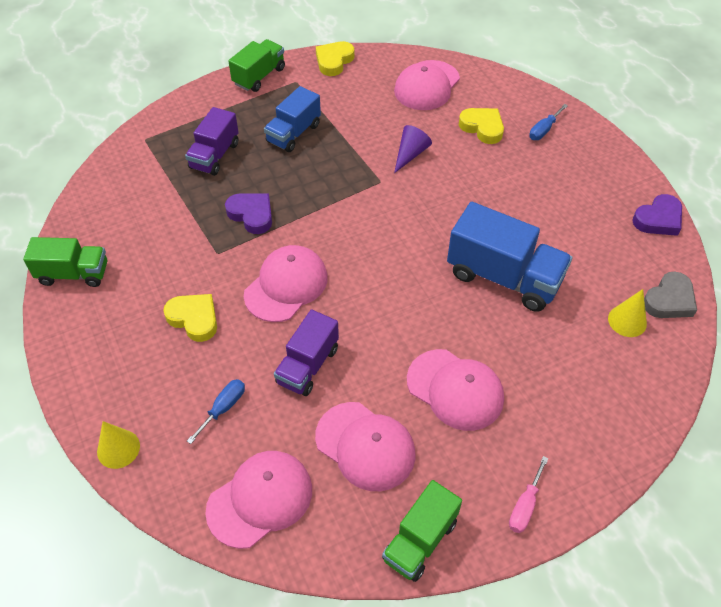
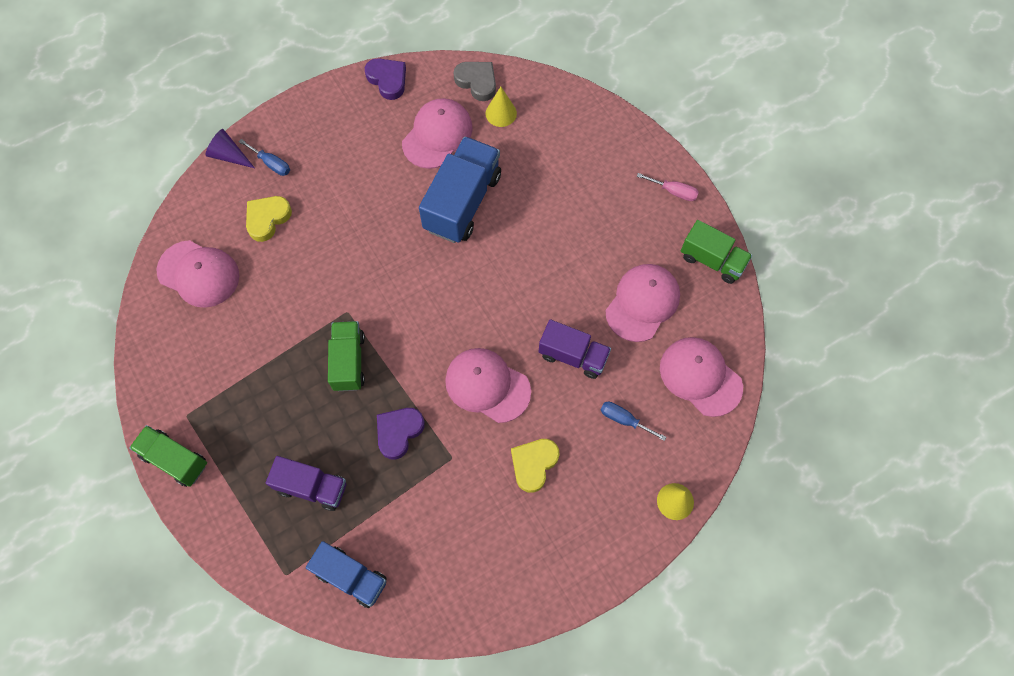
camera: 95 degrees left, 15 degrees up
green truck [23,237,107,287] -> green truck moved to [328,321,365,391]
blue truck [264,86,321,152] -> blue truck moved to [306,541,387,608]
yellow heart [316,41,354,76] -> none
purple cone [394,125,432,173] -> purple cone moved to [205,129,255,168]
pink cap [407,349,504,431] -> pink cap moved to [402,98,473,169]

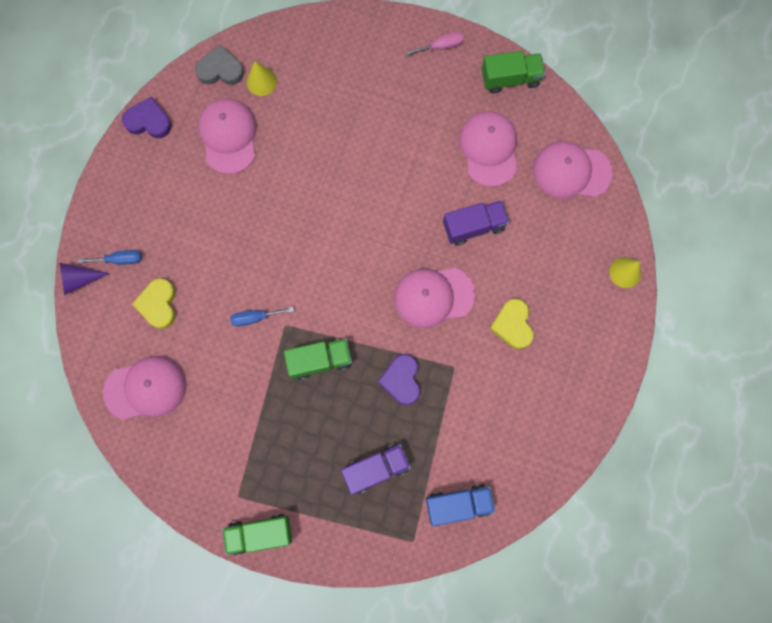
camera: 40 degrees left, 10 degrees up
green truck [328,321,365,391] -> green truck turned 120 degrees clockwise [284,339,352,380]
blue truck [419,136,501,243] -> none
blue screwdriver [601,402,666,441] -> blue screwdriver moved to [230,307,294,326]

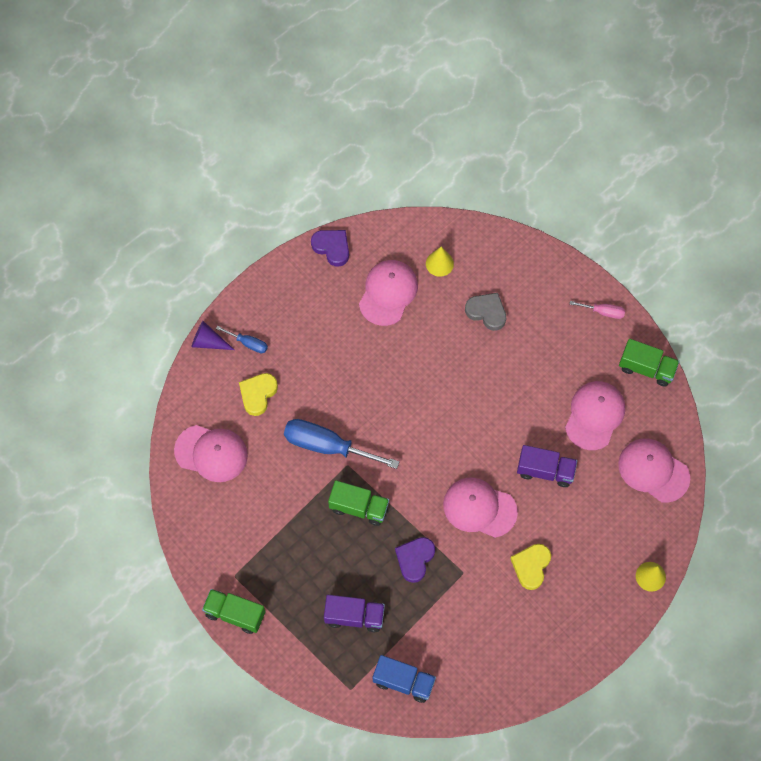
camera: 30 degrees right, 10 degrees down
grey heart [195,45,244,85] -> grey heart moved to [465,293,506,331]
blue screwdriver [230,307,294,326] -> blue screwdriver [284,419,399,469], size x2.06

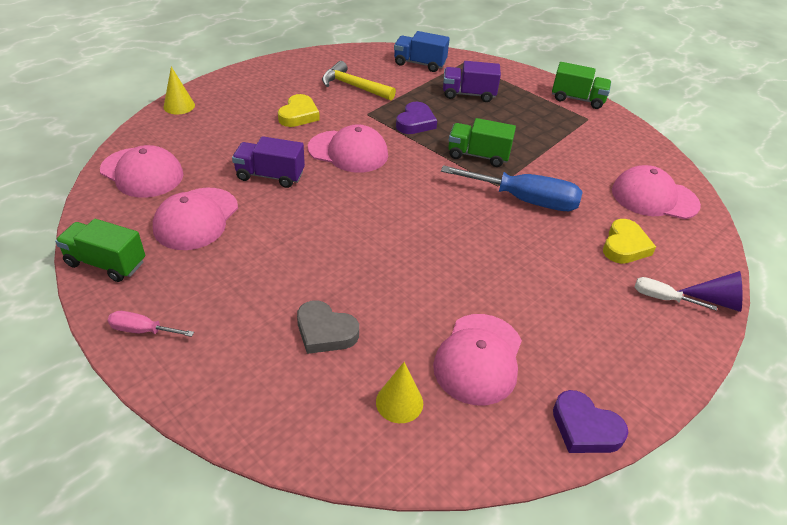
camera: 175 degrees right, 25 degrees down
blue screwdriver [216,326,268,353] -> white screwdriver [635,277,717,311]
none -> yellow hammer [322,61,396,101]

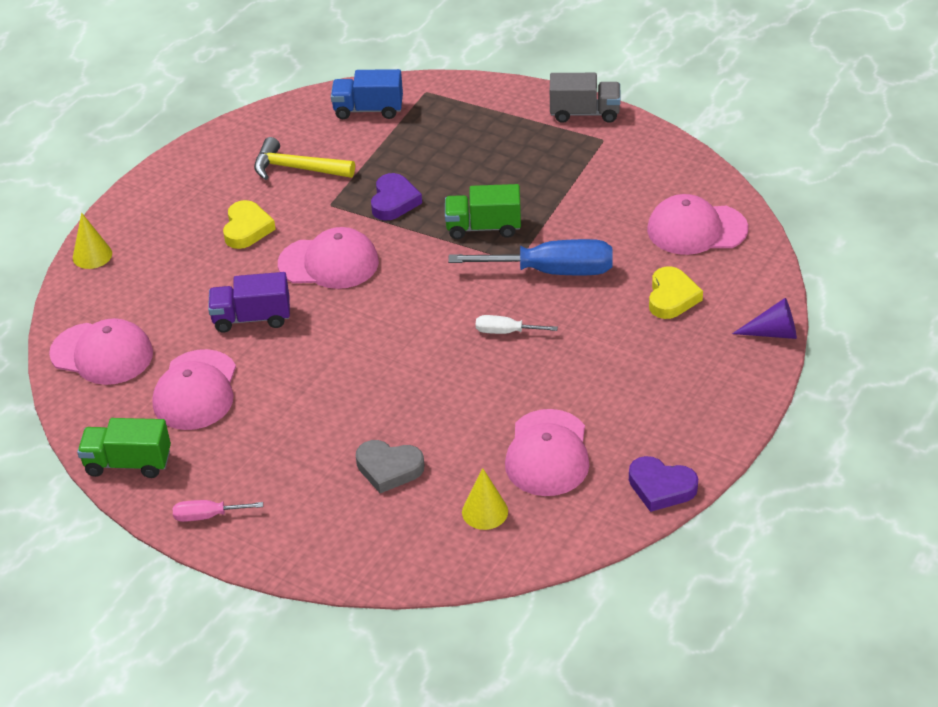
camera: 10 degrees left, 0 degrees up
purple truck [443,61,501,102] -> none
green truck [552,62,611,109] -> grey truck [550,73,621,123]
white screwdriver [635,277,717,311] -> white screwdriver moved to [476,315,558,334]

